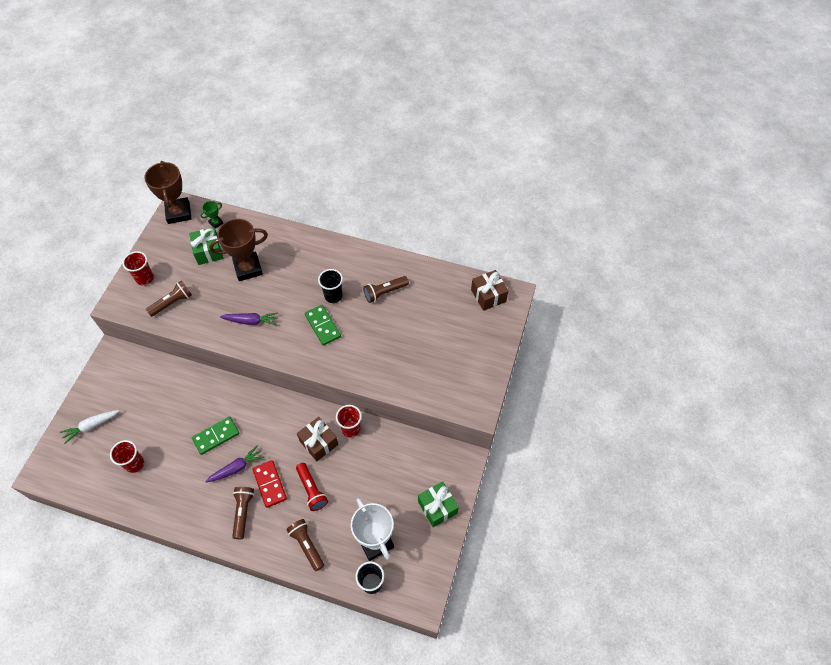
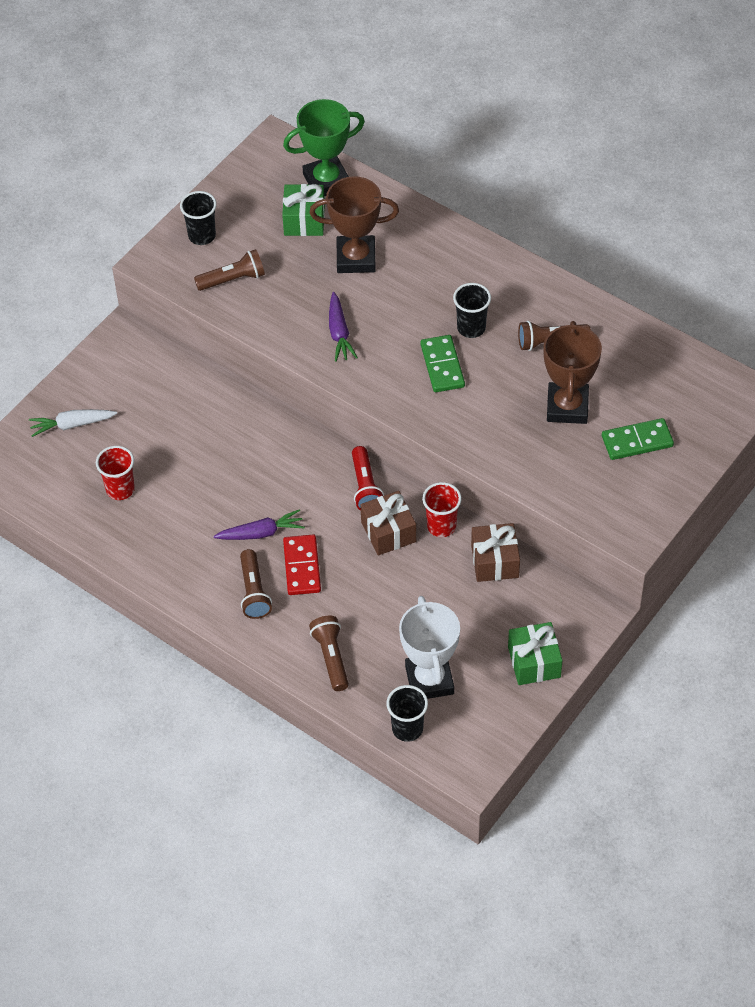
camera: 20 degrees right, 5 degrees down
red cup [122,251,154,285] -> black cup [180,191,217,245]
brown trophy [144,161,192,224] -> brown trophy moved to [543,321,602,424]
green domino [192,416,239,455] -> green domino moved to [602,418,674,460]
green trophy [200,201,223,228] -> green trophy [283,99,365,196], size x2.21
purple carrot [220,313,278,325] -> purple carrot turned 60 degrees clockwise [329,292,358,362]
brown flashlight [232,487,254,539] -> brown flashlight turned 150 degrees clockwise [240,549,272,619]
red flashlight [296,463,328,511] -> red flashlight moved to [352,446,384,511]
brown gift [471,270,508,311] -> brown gift moved to [471,523,520,582]

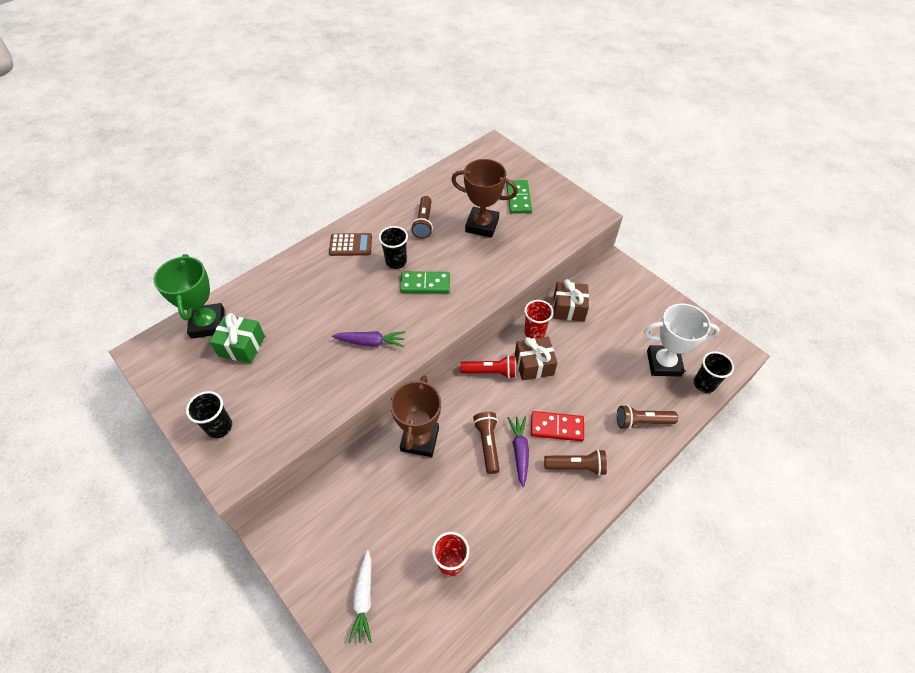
camera: 80 degrees left, 0 degrees up
brown flashlight [194,249,265,291] -> brown flashlight moved to [473,412,500,474]
brown trophy [309,176,399,273] -> brown trophy moved to [390,375,441,457]
green gift [508,622,563,685] -> none
none -> brown calculator [329,233,372,256]

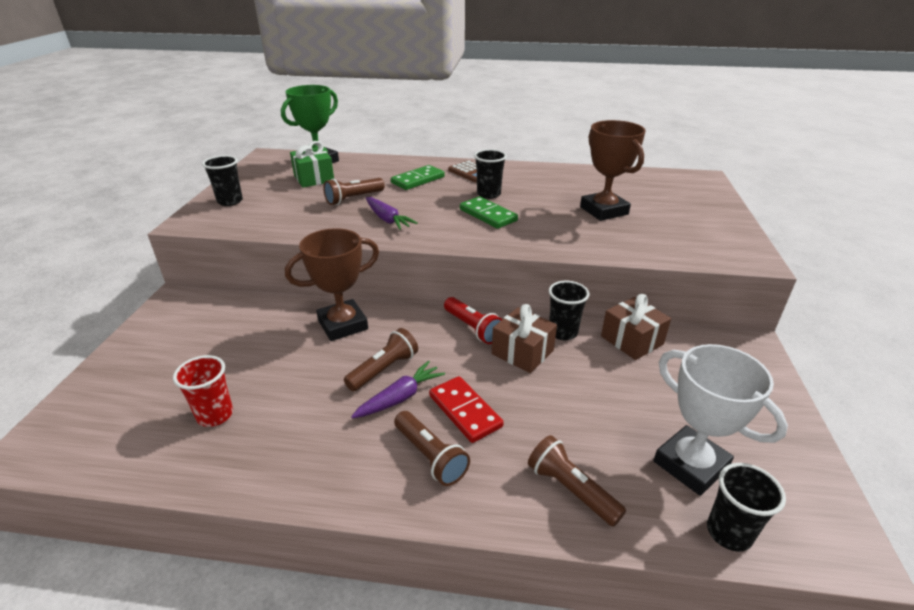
camera: 50 degrees right, 20 degrees down
white carrot [348,550,372,643] -> none
brown flashlight [411,196,433,239] -> brown flashlight moved to [323,178,385,205]
green domino [506,180,532,214] -> green domino moved to [391,165,445,190]
red cup [524,300,553,339] -> black cup [549,281,589,340]

